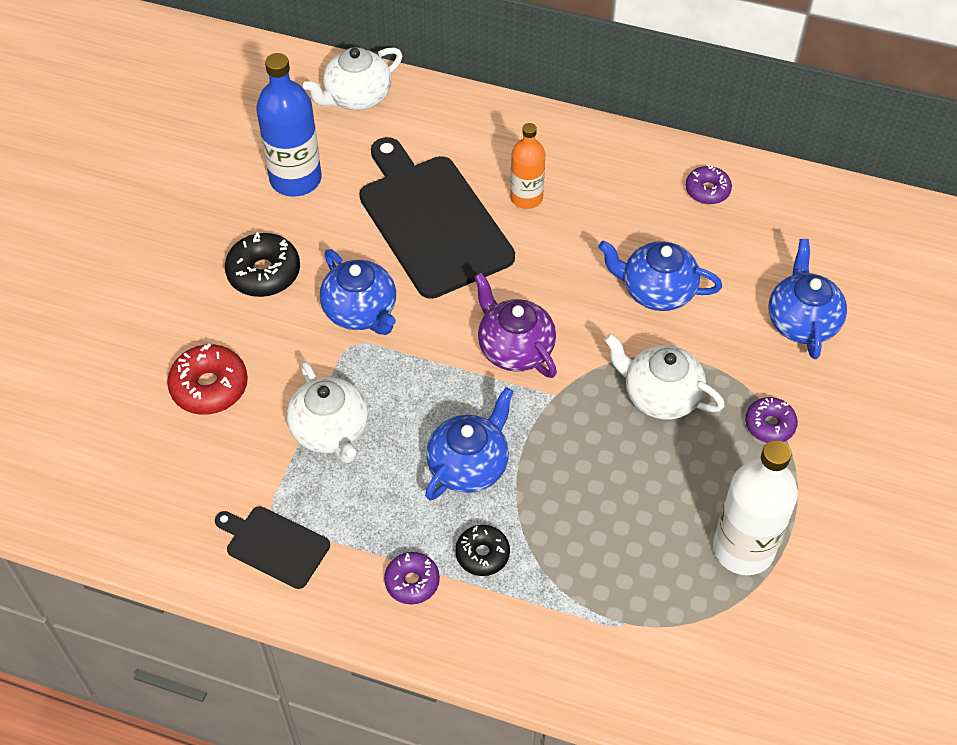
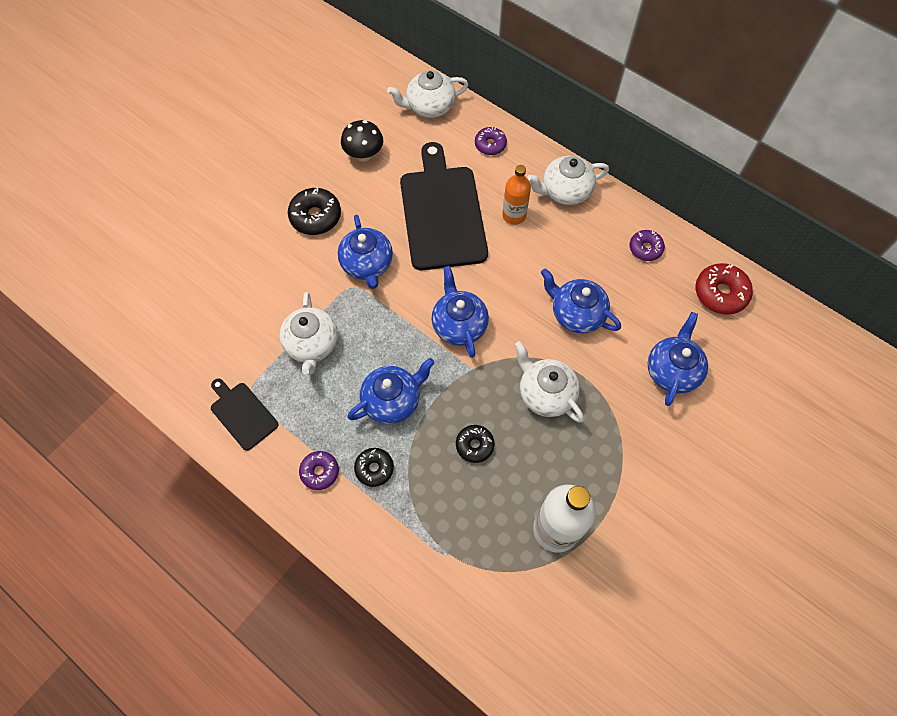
camera: 20 degrees right, 10 degrees up
red donut [167,343,248,415] -> red donut moved to [695,263,753,315]
blue bottle [256,53,321,197] -> black mushroom [341,120,383,162]
purple teapot [474,273,557,378] -> blue teapot [432,266,489,358]
purple donut [745,397,798,443] -> purple donut moved to [475,127,507,155]
none -> black donut [456,425,495,463]
none -> white teapot [527,156,609,205]

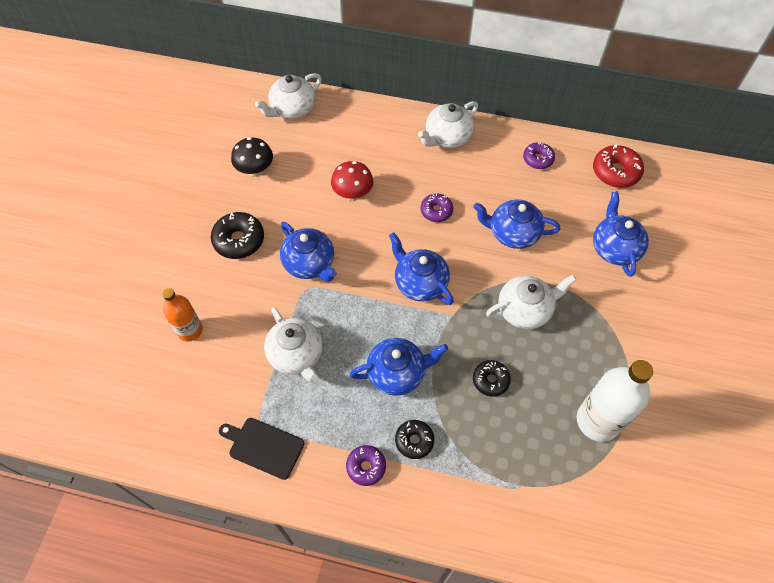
camera: 25 degrees left, 5 degrees down
blue teapot [347,358,435,424] -> blue teapot turned 45 degrees clockwise [350,338,448,396]
black cutting board [400,142,488,271] -> red mushroom [331,161,373,201]
purple donut [475,127,507,155] -> purple donut moved to [421,193,453,222]
orange bottle [502,165,531,225] -> orange bottle moved to [162,288,203,342]
white teapot [515,341,584,423] -> white teapot turned 135 degrees clockwise [486,275,576,329]

